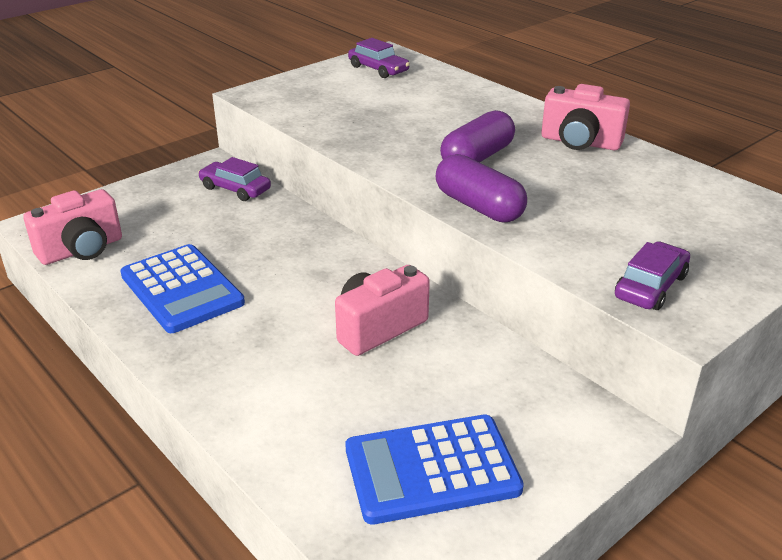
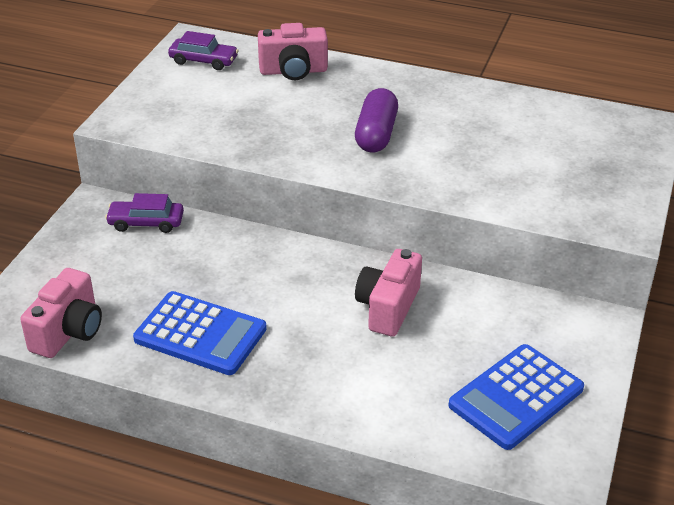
camera: 30 degrees left, 5 degrees up
purple capsule [436,154,527,223] -> none
pink camera [541,84,630,150] -> pink camera moved to [258,23,328,80]
purple car [615,241,690,310] -> none

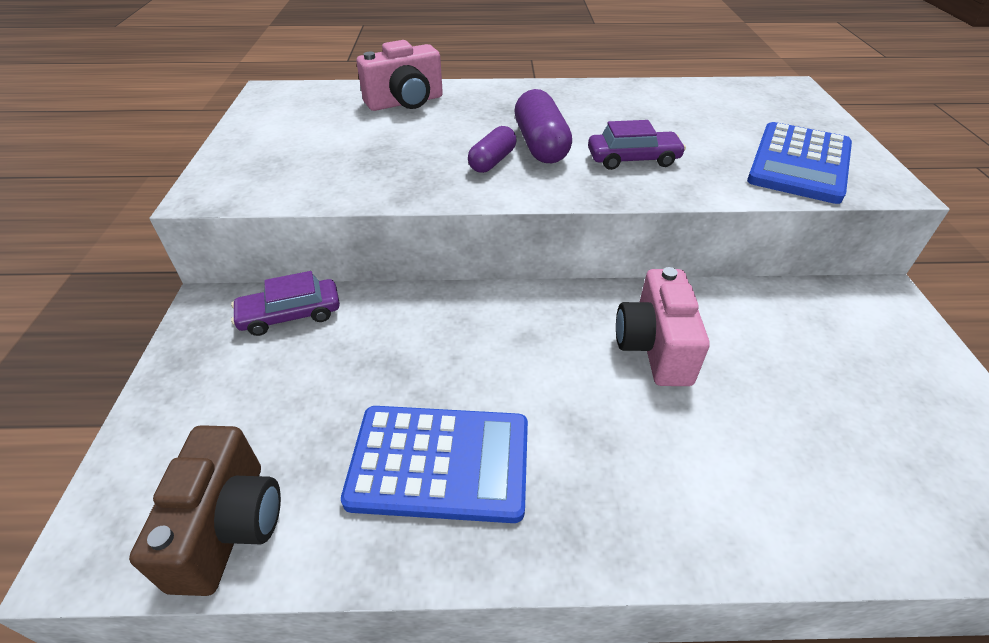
camera: 20 degrees left, 5 degrees up
pink camera [20,268,102,358] -> brown camera [129,425,281,596]
purple car [168,31,239,70] -> purple car moved to [588,120,686,170]
blue calculator [448,344,584,450] -> blue calculator moved to [747,122,852,204]
none -> purple capsule [468,126,516,173]

